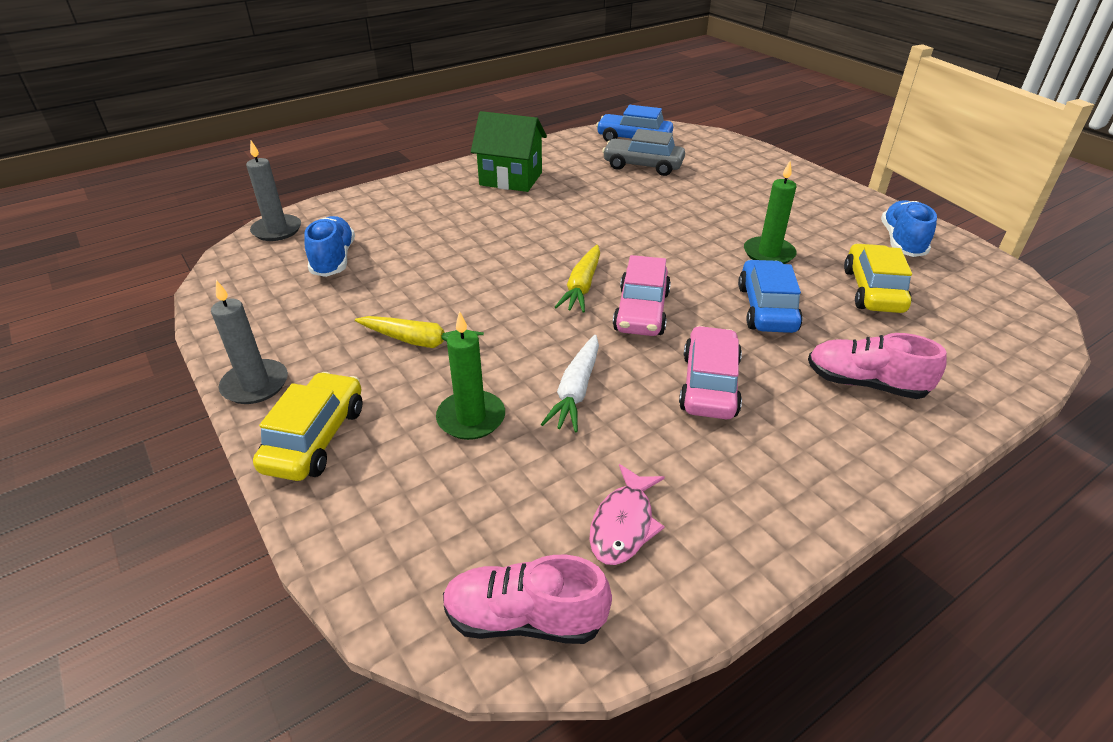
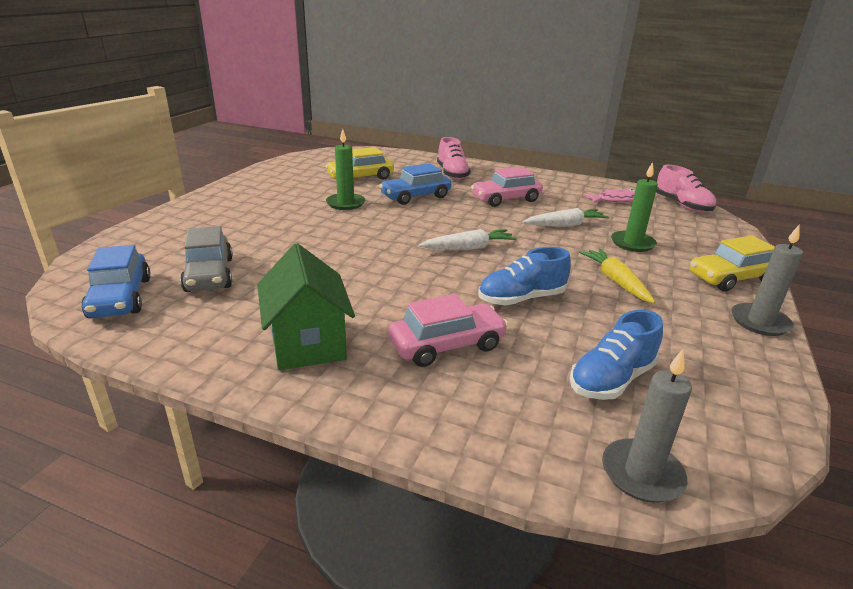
camera: 125 degrees left, 10 degrees down
yellow carrot [555,245,600,313] -> white carrot [419,229,517,250]
pink car [613,255,671,336] -> pink car moved to [388,294,508,367]
blue shoe [881,200,937,257] -> blue shoe moved to [478,247,571,305]

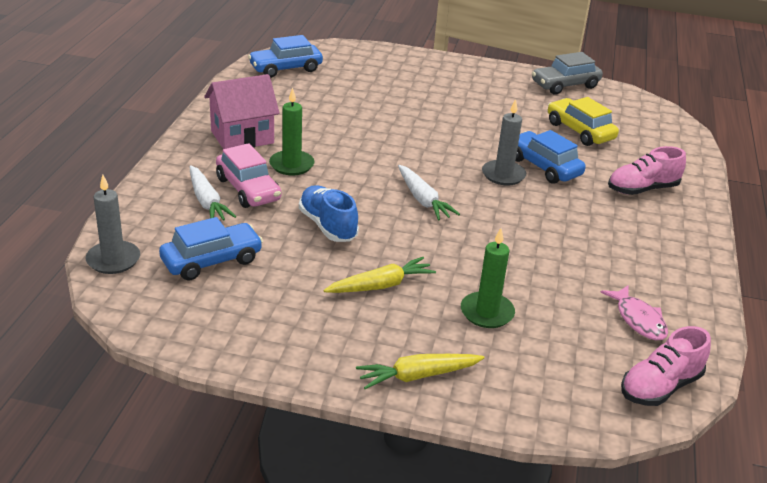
camera: 80 degrees right, 5 degrees up
grey car [180,226,233,292] -> grey car moved to [532,52,603,95]
green house [257,243,355,370] -> pink house [204,74,280,149]
green candle [326,129,365,210] -> green candle moved to [269,88,314,175]
pink car [471,167,543,207] -> none
white carrot [523,208,609,227] -> white carrot moved to [189,165,236,221]
blue shoe [569,310,663,400] -> blue car [159,217,263,281]
yellow car [690,236,775,292] -> yellow carrot [356,354,485,389]
grey candle [731,225,803,336] -> grey candle moved to [482,99,526,186]

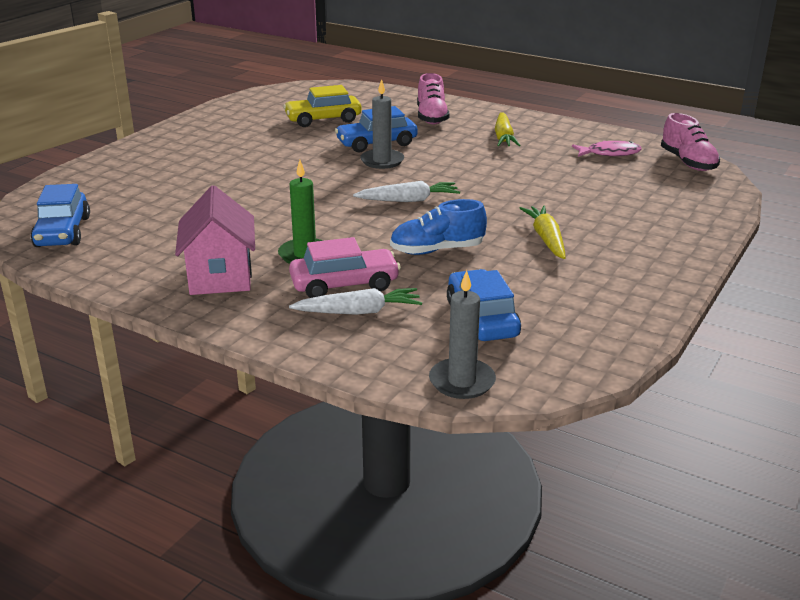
camera: 70 degrees left, 5 degrees down
yellow carrot [356,354,485,389] -> yellow carrot moved to [495,112,521,146]
green candle [461,228,515,328] -> none
grey car [532,52,603,95] -> none

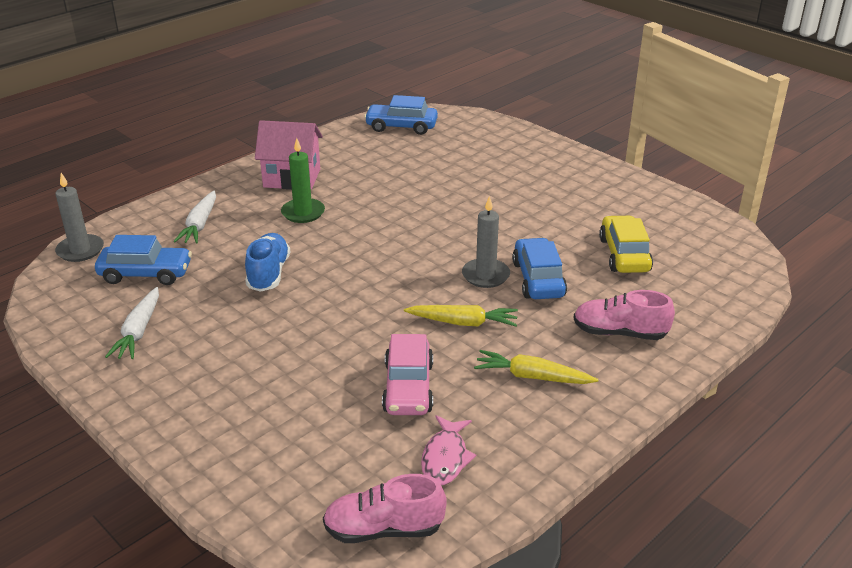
camera: 105 degrees right, 5 degrees up
pink car [289,237,401,298] -> pink car moved to [382,334,433,415]
white carrot [353,181,460,202] -> white carrot moved to [105,287,159,359]
yellow carrot [519,205,566,259] -> yellow carrot moved to [404,305,518,327]

